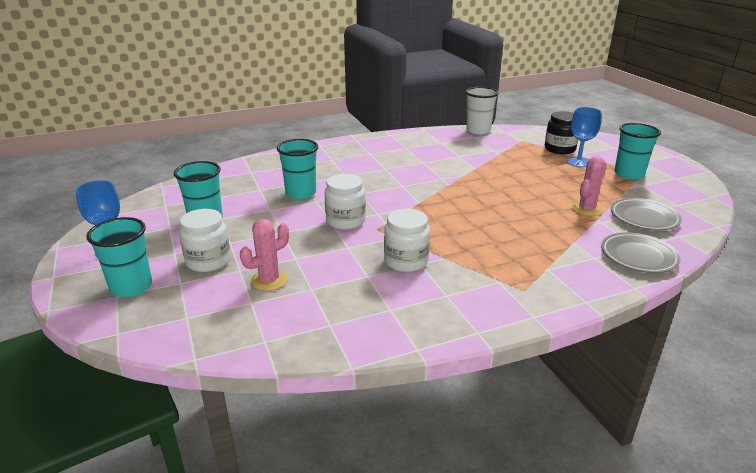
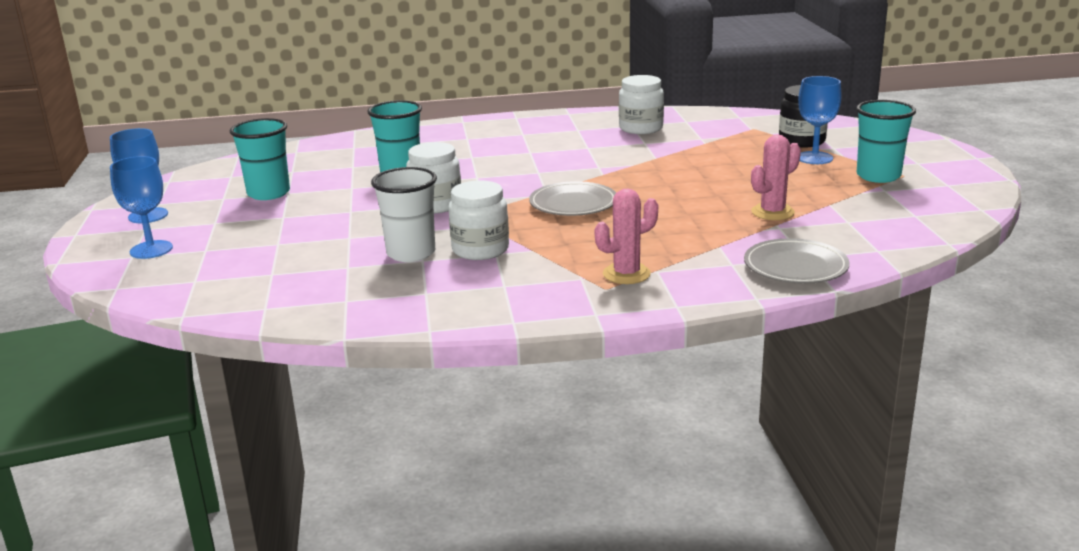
camera: 15 degrees right, 5 degrees down
turquoise cup [86,217,152,297] -> blue goblet [110,156,173,259]
white jar [179,209,231,272] -> white jar moved to [619,75,664,134]
pink cactus [240,219,289,291] -> pink cactus moved to [595,189,658,284]
white cup [466,87,499,135] -> white cup moved to [371,167,437,262]
grey plate [611,198,682,230] -> grey plate moved to [529,181,616,216]

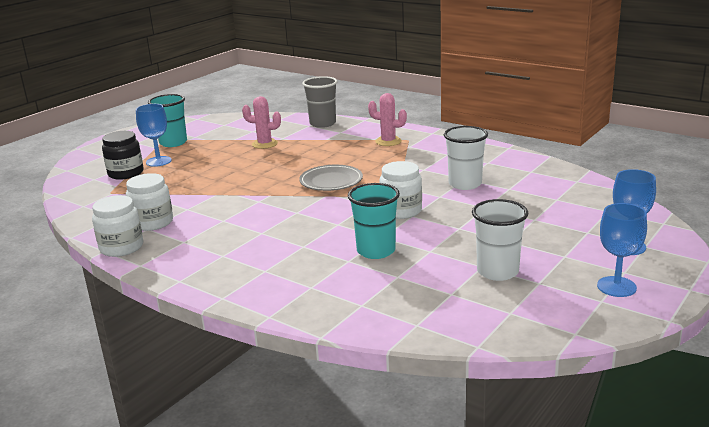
camera: 135 degrees left, 0 degrees up
turquoise cup [230,118,290,200] -> white cup [472,199,528,281]
white jar [448,180,509,260] -> white jar moved to [92,195,143,257]
grey plate [744,238,850,284] -> grey cup [302,76,337,128]

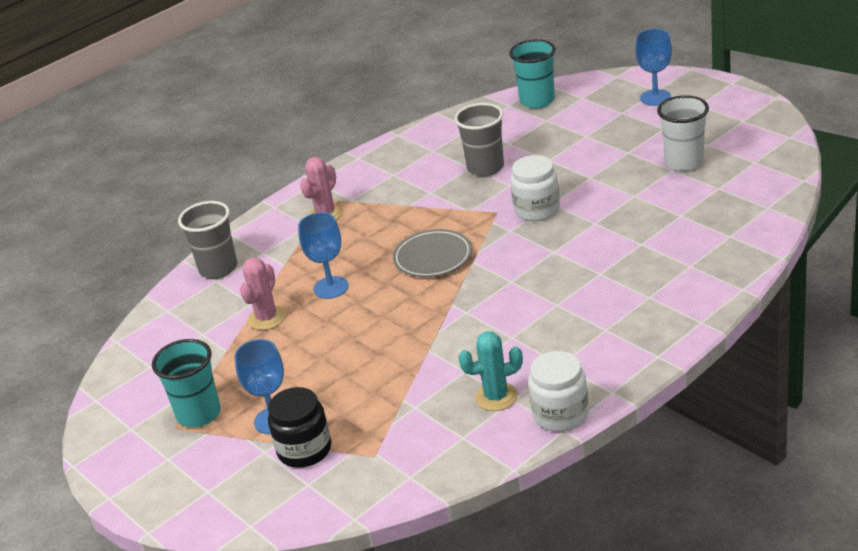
camera: 75 degrees left, 10 degrees up
white jar [126,173,173,231] -> turquoise cactus [458,331,523,411]
turquoise cup [348,183,400,259] -> turquoise cup moved to [509,39,556,109]
white cup [444,126,488,190] -> grey cup [454,103,504,176]
blue goblet [597,203,647,297] -> blue goblet moved to [298,212,349,299]

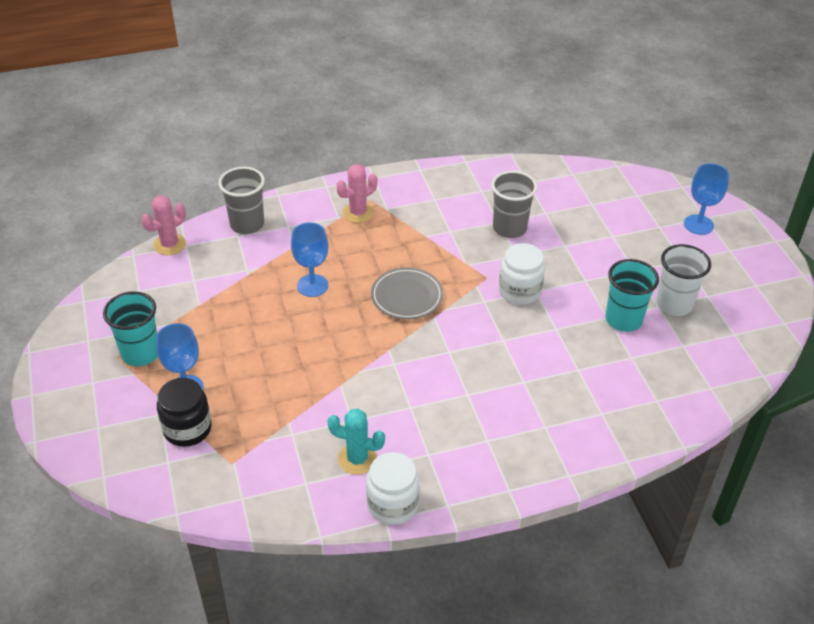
camera: 20 degrees right, 10 degrees up
pink cactus [240,257,286,330] -> pink cactus moved to [142,195,186,255]
turquoise cup [509,39,556,109] -> turquoise cup moved to [606,259,659,332]

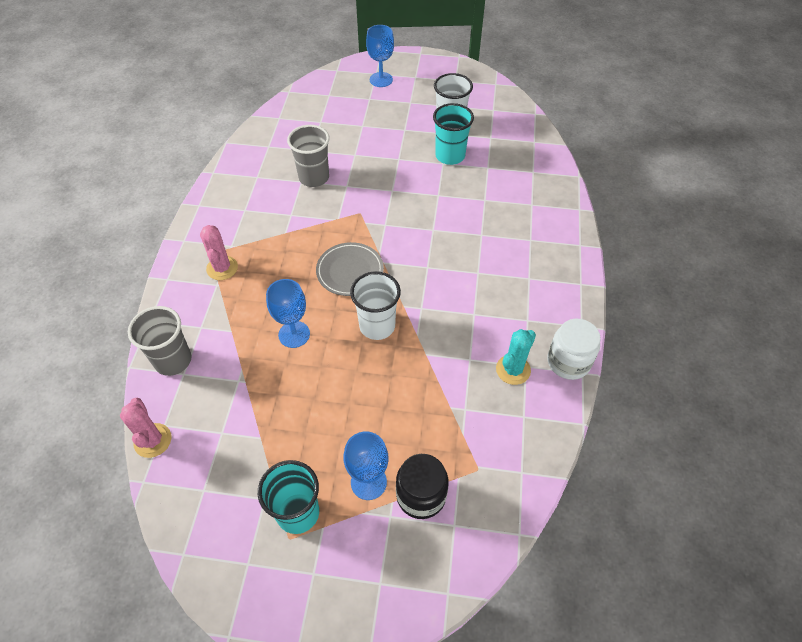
camera: 65 degrees left, 10 degrees up
white jar [499,243,545,305] -> none
none -> white cup [350,271,401,340]

